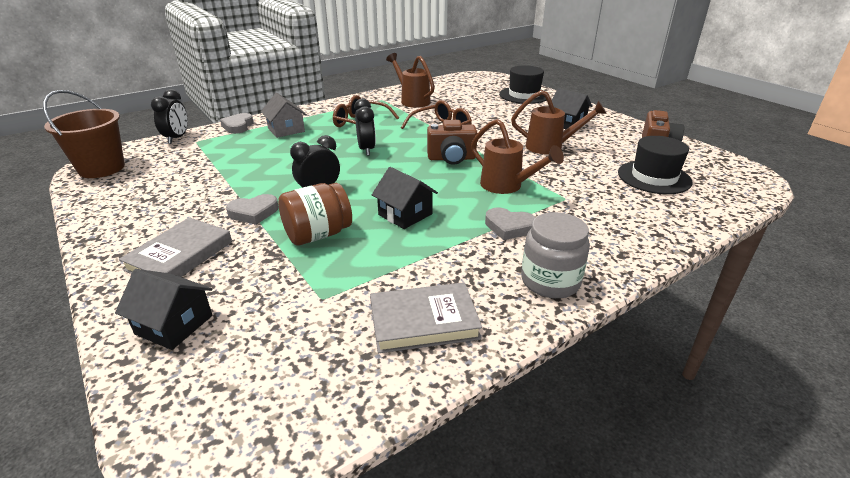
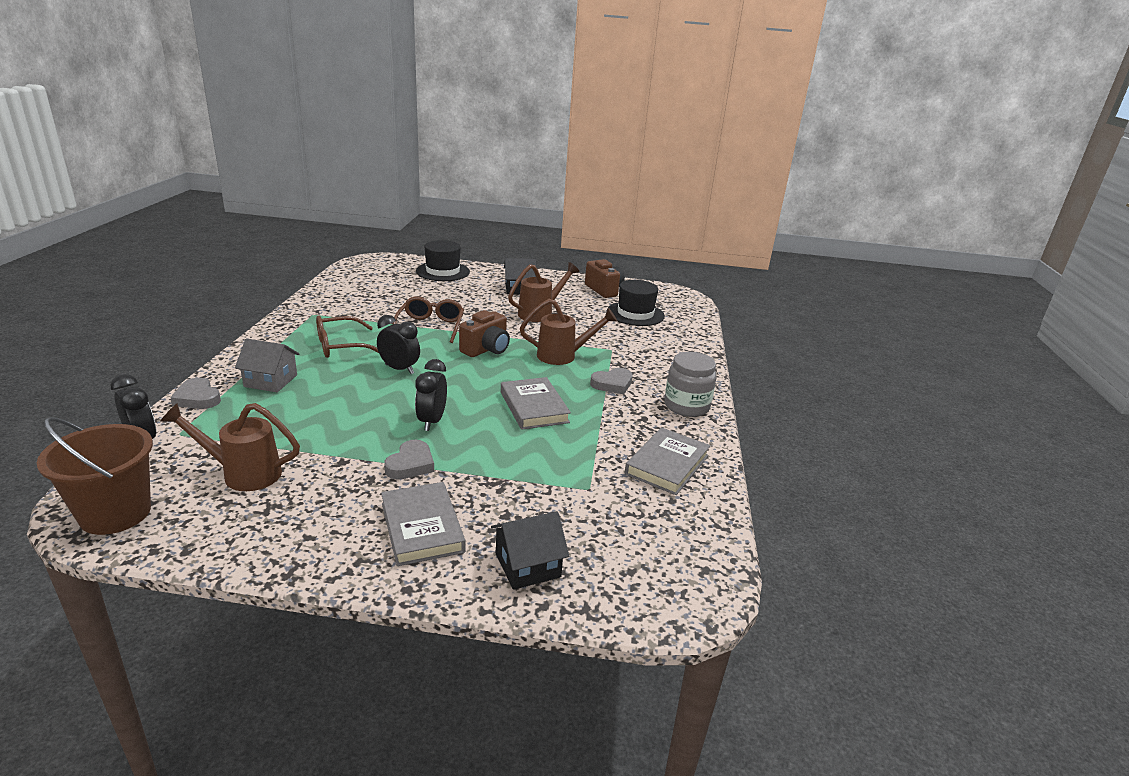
camera: 50 degrees left, 5 degrees down
brown jar [278,183,352,246] -> none
black house [372,167,438,229] -> grey book [501,377,571,430]
brown watering can [386,53,435,108] -> brown watering can moved to [161,403,300,491]

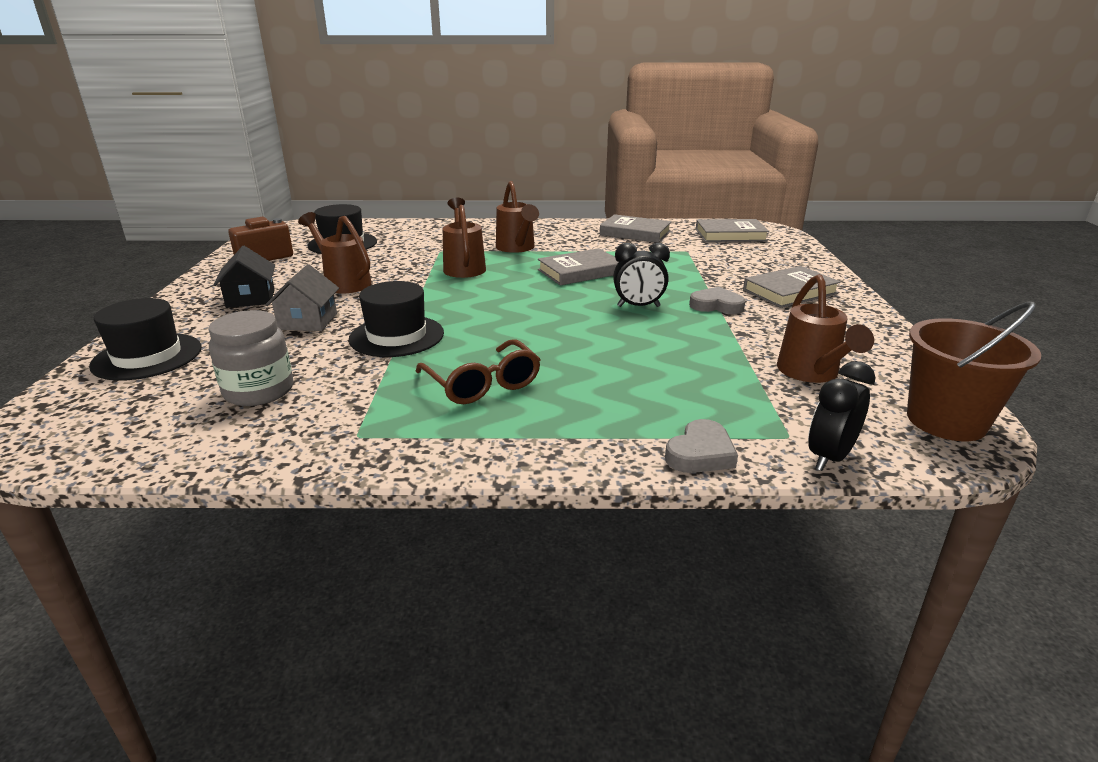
camera: 95 degrees left, 0 degrees up
grey house [235,338,299,392] -> grey house moved to [265,264,339,331]
black clock [377,315,420,374] -> none
brown glasses [393,296,464,343] -> black hat [349,281,444,357]
brown camera [459,310,510,357] -> none
black house [491,511,569,590] -> none
grey heart [590,368,633,394] -> brown watering can [496,181,539,253]
grey jar [664,352,716,417] -> grey jar moved to [208,310,293,406]
none -> grey book [696,219,769,242]

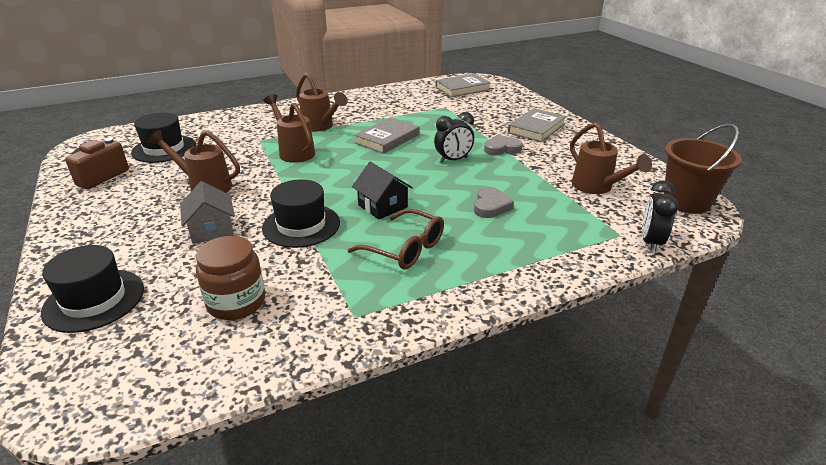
camera: 25 degrees left, 5 degrees up
grey jar [208,310,293,406] -> brown jar [196,236,265,320]
black house [213,246,275,308] -> black house moved to [352,162,413,220]
grey book [600,214,672,243] -> none
grey heart [665,419,738,473] -> grey heart moved to [474,187,514,218]

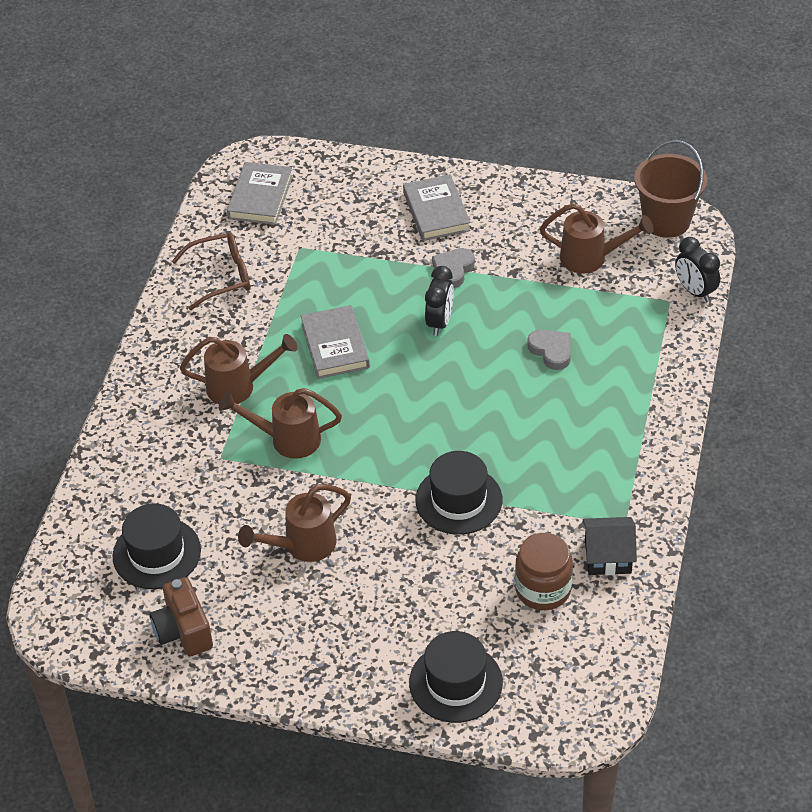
camera: 50 degrees left, 15 degrees up
grey house [180,181,235,244] -> none
brown glasses [348,209,444,270] -> brown glasses moved to [172,232,250,310]
black house [352,162,413,220] -> black house moved to [582,517,637,575]

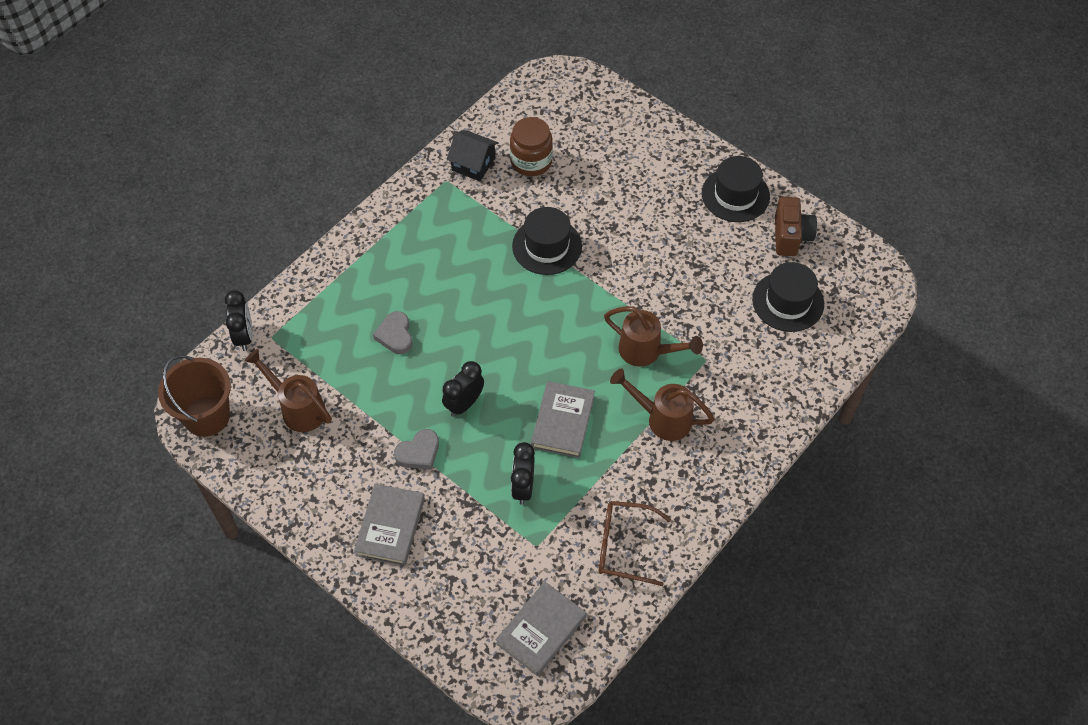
camera: 155 degrees left, 10 degrees up
brown watering can [238,484,351,562] -> none
black hat [409,631,503,723] -> black hat moved to [702,156,770,222]
none -> black clock [511,442,535,505]

